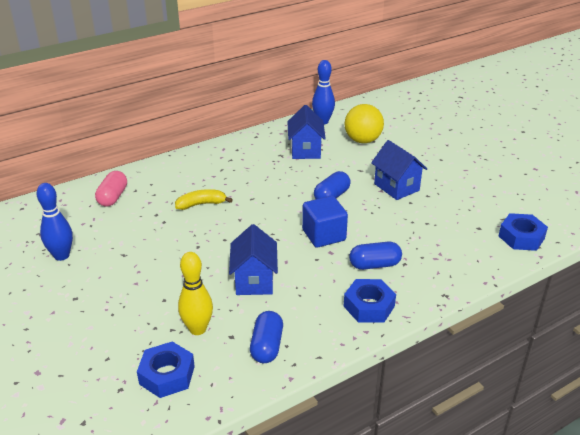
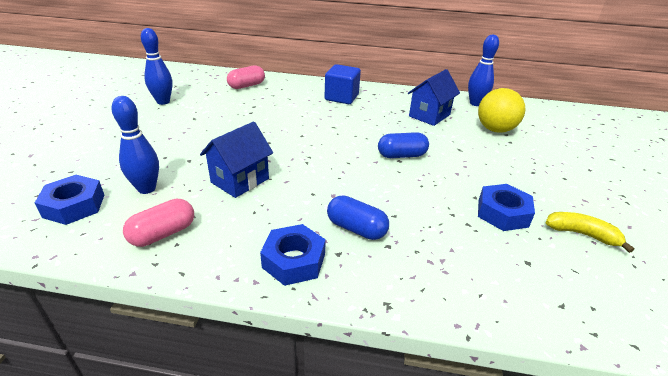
camera: 40 degrees right, 0 degrees up
yellow banana [175,189,233,210] -> yellow banana moved to [545,212,634,253]
yellow bowling pin [178,252,213,335] -> blue bowling pin [112,96,159,194]
blue capsule [250,311,283,363] -> pink capsule [123,199,194,247]
blue cube [302,196,348,248] -> blue cube moved to [324,64,361,104]
blue house [371,140,427,200] -> none
blue nut [499,213,548,251] -> blue nut moved to [478,184,535,231]

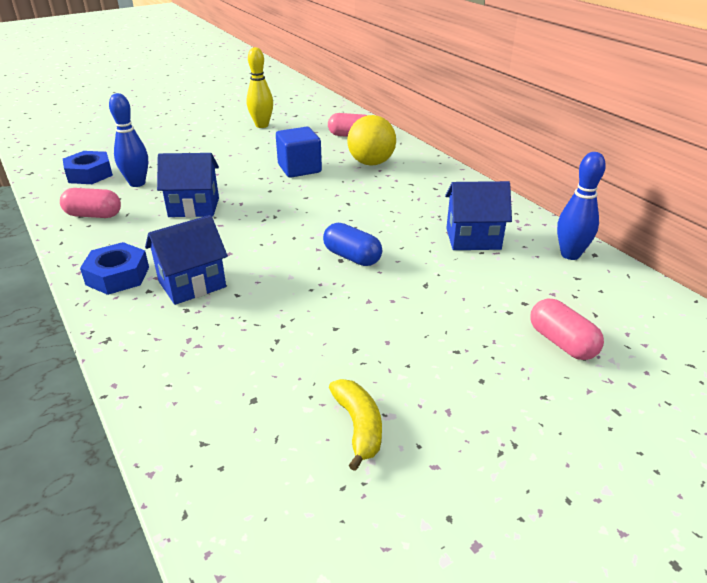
camera: 50 degrees right, 0 degrees up
blue bowling pin [141,28,173,105] -> yellow bowling pin [247,47,273,128]
blue cube [324,64,361,104] -> blue cube moved to [276,127,322,178]
blue capsule [327,195,389,240] -> blue house [145,215,228,305]
yellow ball [478,88,525,133] -> yellow ball moved to [347,115,396,166]
blue nut [478,184,535,231] -> none
none -> pink capsule [531,298,604,360]

